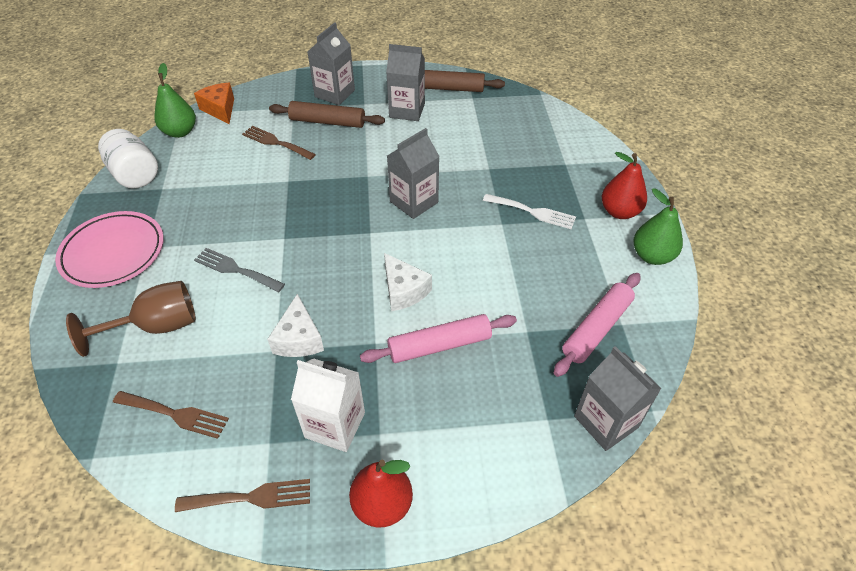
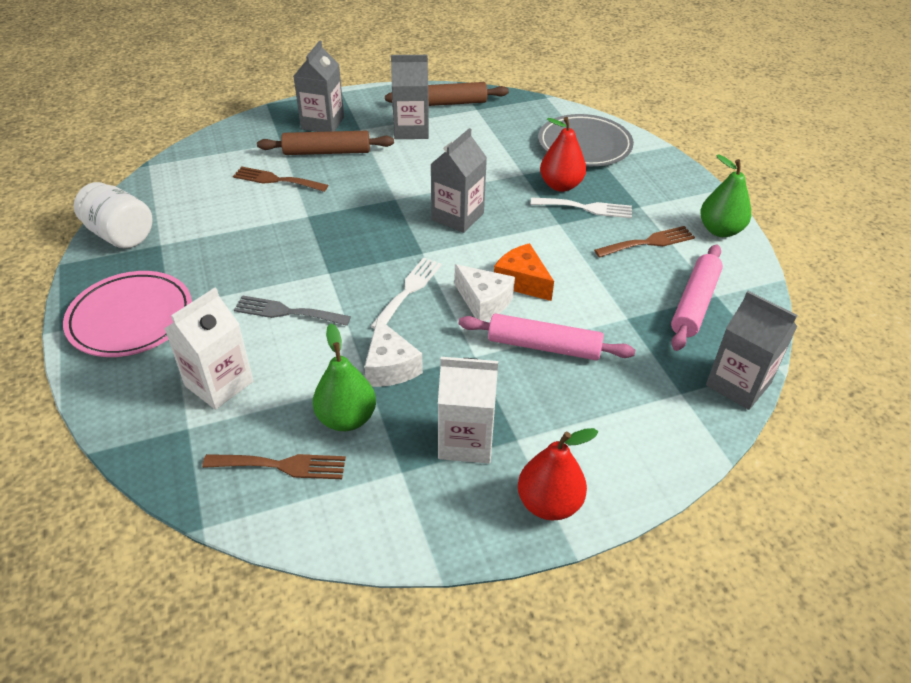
camera: 15 degrees left, 5 degrees down
brown goblet [66,281,196,357] -> white carton [164,288,253,410]
green pear [154,63,196,138] -> green pear moved to [313,323,376,431]
brown fork [175,479,310,512] -> brown fork moved to [594,226,695,258]
orange cheese [194,83,234,124] -> orange cheese moved to [494,243,554,301]
pink rolling pin [360,314,517,363] -> pink rolling pin turned 45 degrees clockwise [459,313,635,360]
red pear [602,152,647,219] -> red pear moved to [540,117,586,192]
none -> white fork [371,257,442,329]
none -> grey plate [538,114,634,166]

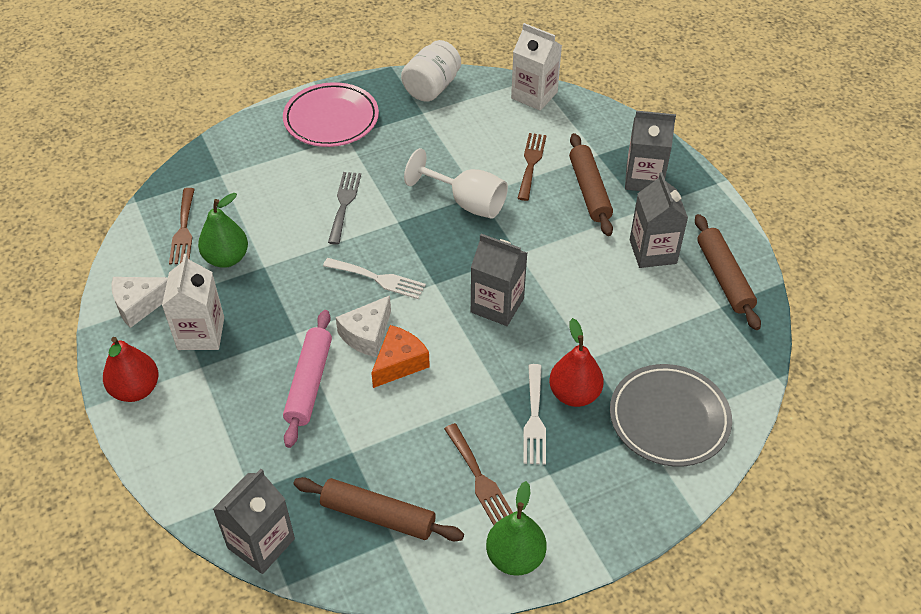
camera: 85 degrees right, 5 degrees up
white carton [164,288,253,410] -> white carton moved to [511,23,562,111]
white cheese [364,318,423,387] -> white cheese moved to [111,277,168,328]
pink rolling pin [671,245,723,351] -> brown rolling pin [293,477,464,541]
none -> white goblet [404,148,508,219]

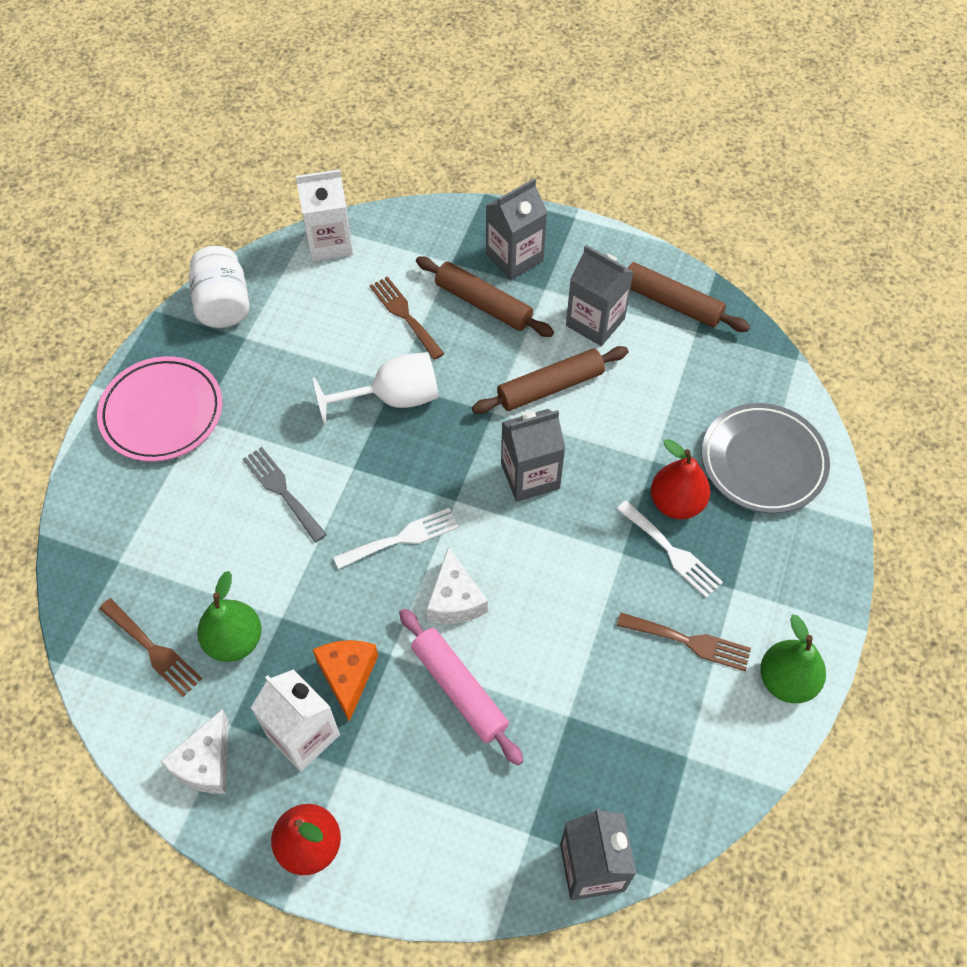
camera: 45 degrees left, 10 degrees up
brown rolling pin [293,477,464,541] -> brown rolling pin moved to [472,346,628,414]
orange cheese [371,325,430,388] -> orange cheese moved to [313,640,378,721]

